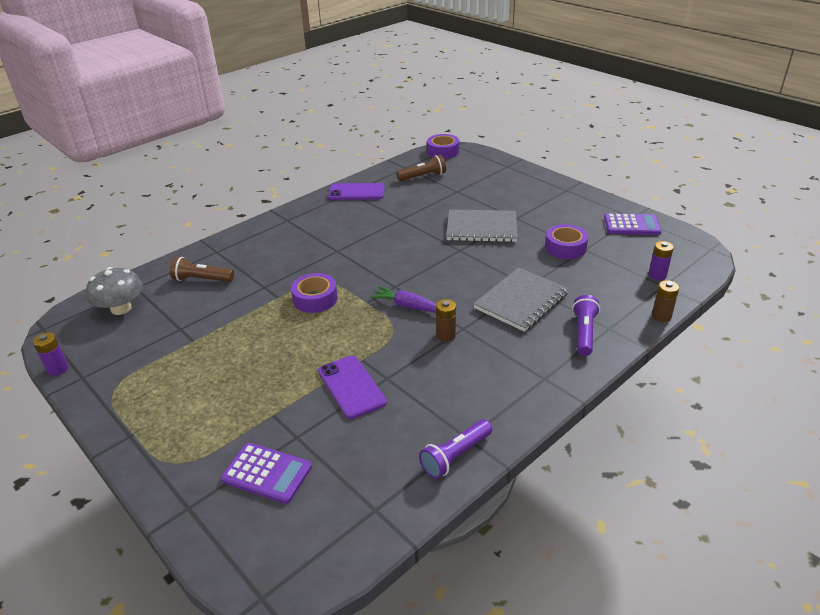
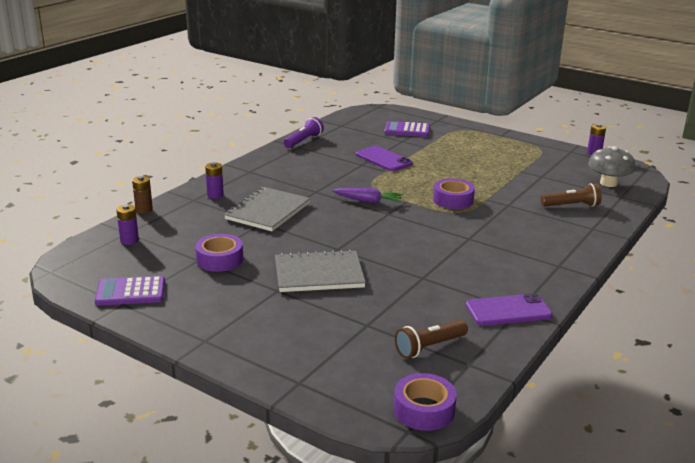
camera: 165 degrees right, 10 degrees down
brown battery [436,299,456,342] -> none
purple flashlight [572,295,600,356] -> purple battery [205,162,224,199]

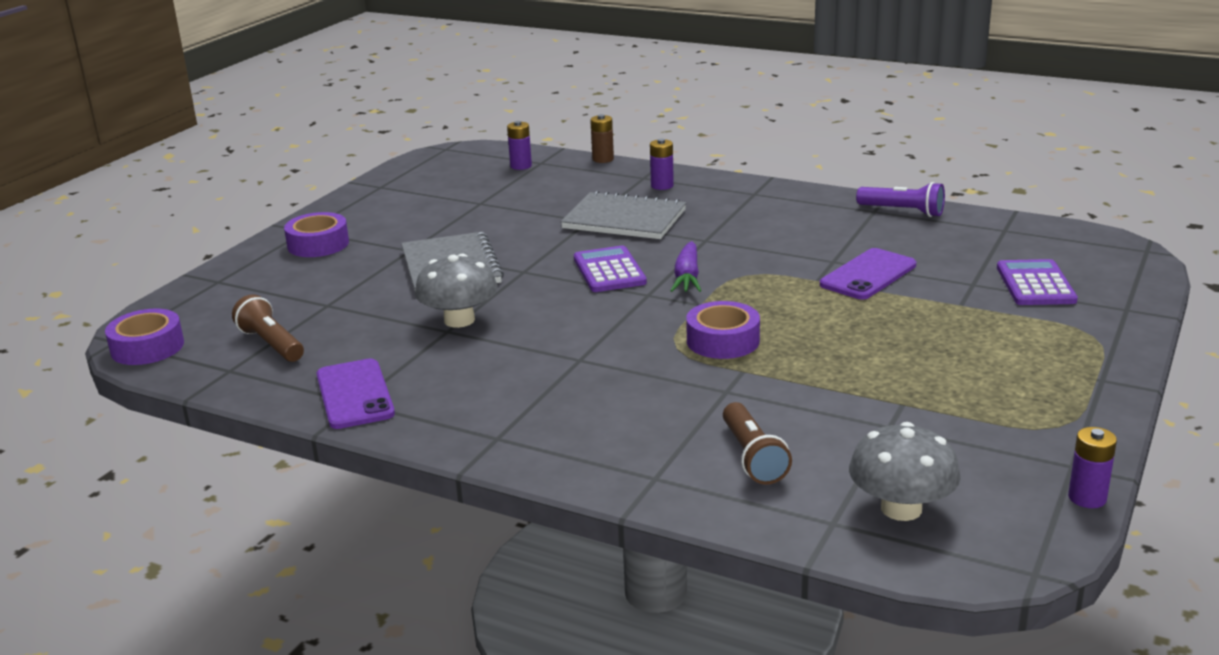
camera: 85 degrees right, 0 degrees up
purple calculator [95,276,165,306] -> purple calculator moved to [574,246,647,292]
purple tape [195,234,243,272] -> purple tape moved to [284,212,349,257]
none -> grey mushroom [415,254,498,328]

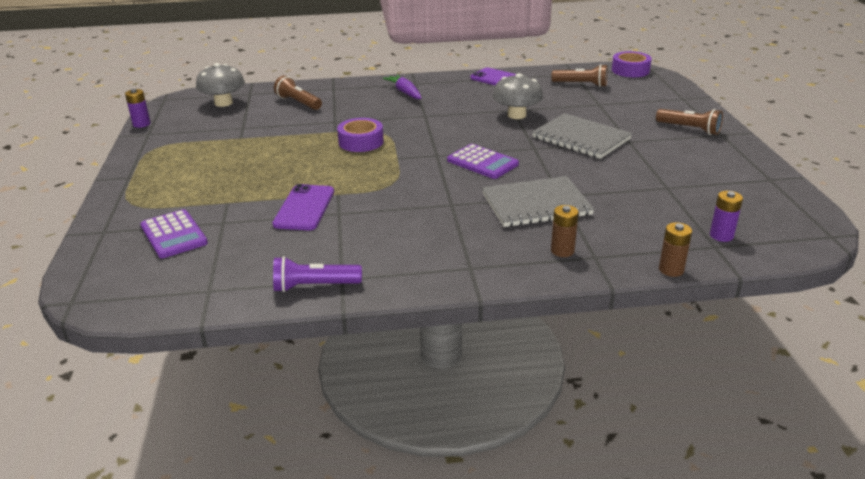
camera: 145 degrees right, 5 degrees up
purple tape [284,212,349,257] -> brown flashlight [656,109,723,135]
purple battery [650,139,674,190] -> brown battery [551,205,579,257]
purple carrot [670,241,701,292] -> purple carrot moved to [383,75,422,99]

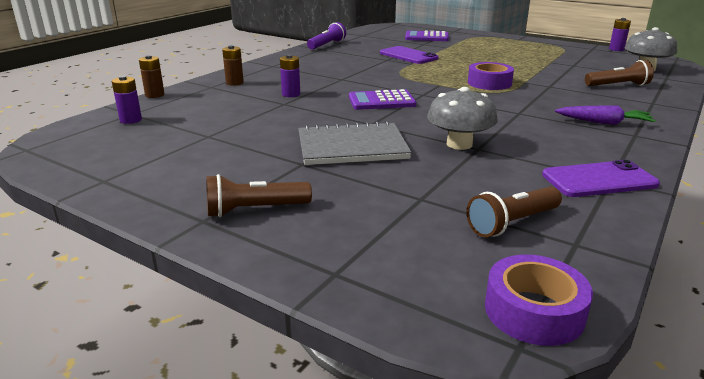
camera: 130 degrees right, 5 degrees down
grey notebook [482,176,594,227] -> purple battery [280,54,300,97]

